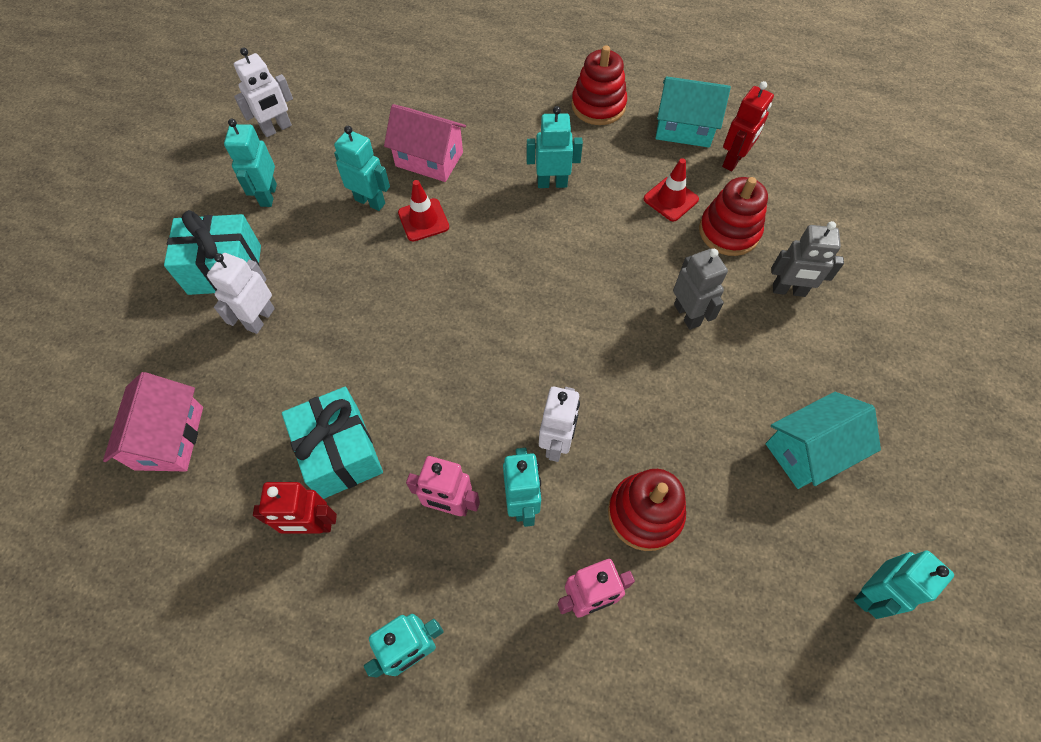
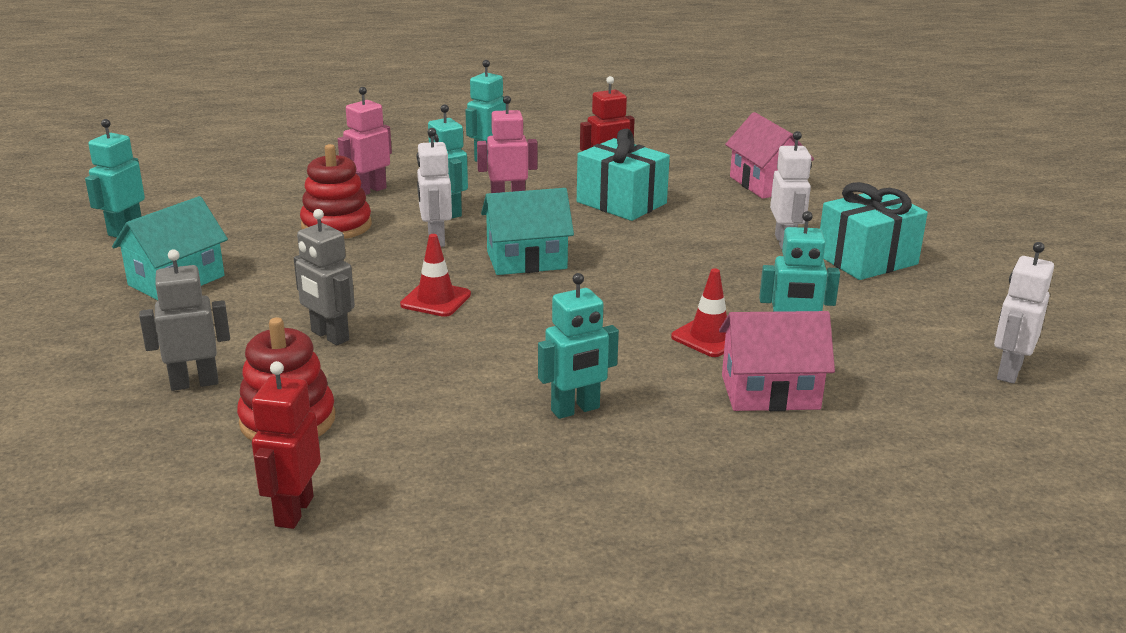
camera: 155 degrees right, 35 degrees down
turquoise robot [224,119,277,207] -> none
red stacking toy [571,45,627,125] -> none
red traffic cone [644,158,699,221] -> red traffic cone moved to [400,234,471,317]
turquoise house [656,76,731,148] -> turquoise house moved to [481,188,574,275]

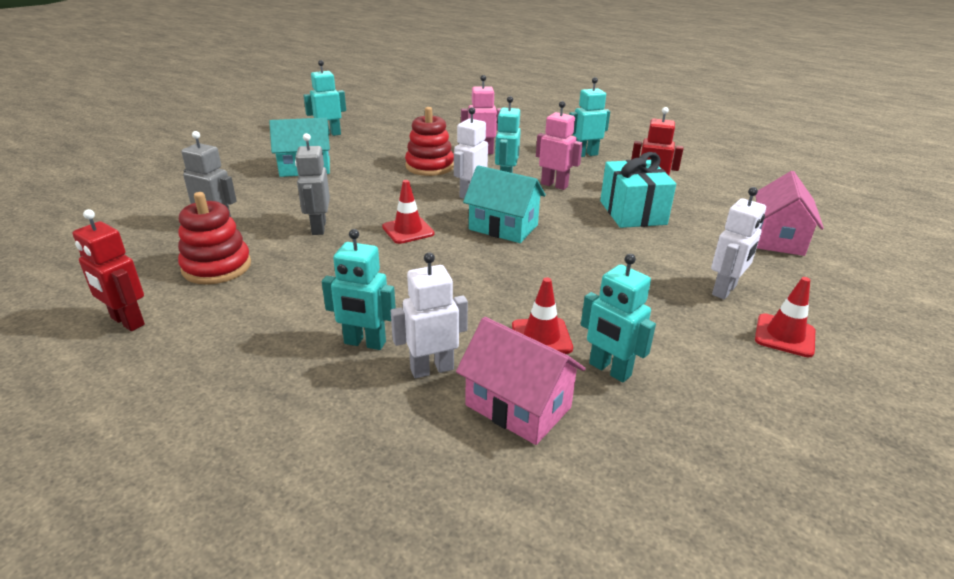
camera: 40 degrees right, 5 degrees up
red robot [252,361,321,529] -> red robot turned 105 degrees counterclockwise [73,209,145,331]
turquoise gift [820,182,928,280] -> red traffic cone [755,277,815,357]
white robot [994,242,1054,384] -> white robot moved to [391,252,468,378]

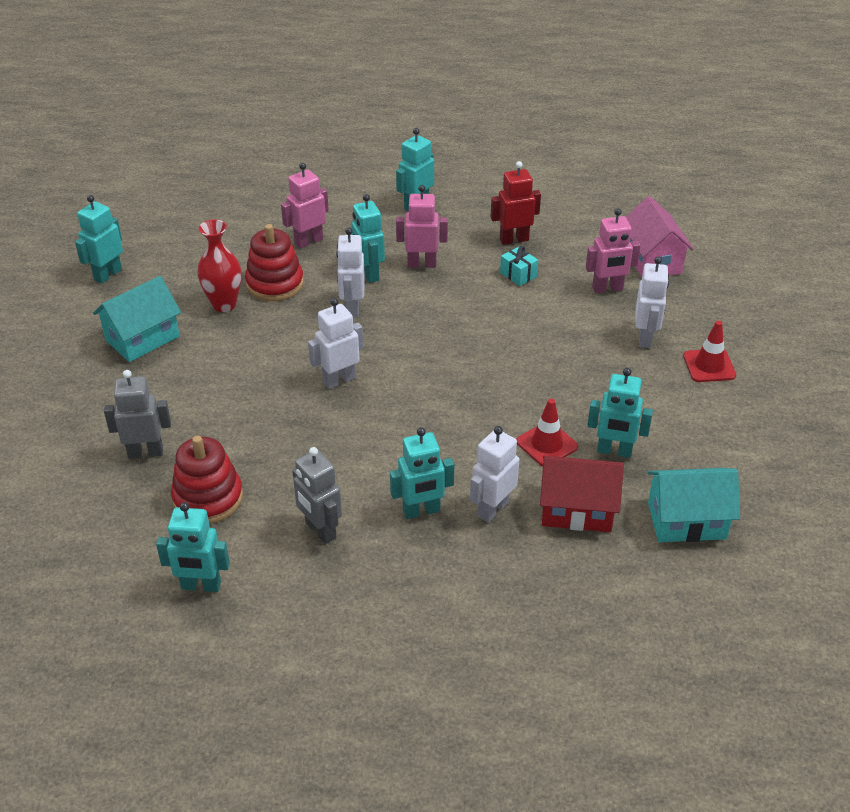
camera: 30 degrees left, 10 degrees up
red robot [73,209,145,331] -> turquoise robot [156,502,230,592]
grey robot [295,133,330,235] -> grey robot moved to [292,447,342,544]
red traffic cone [382,180,435,244] -> white robot [308,298,363,389]
pink house [456,317,586,445] -> red house [540,456,624,532]
turquoise house [463,165,546,243] -> turquoise house moved to [647,468,740,542]
turquoise gift [600,152,676,228] -> turquoise gift [500,246,538,286], size x0.48
none -> red vase [197,219,242,312]
none -> pink robot [586,208,641,294]

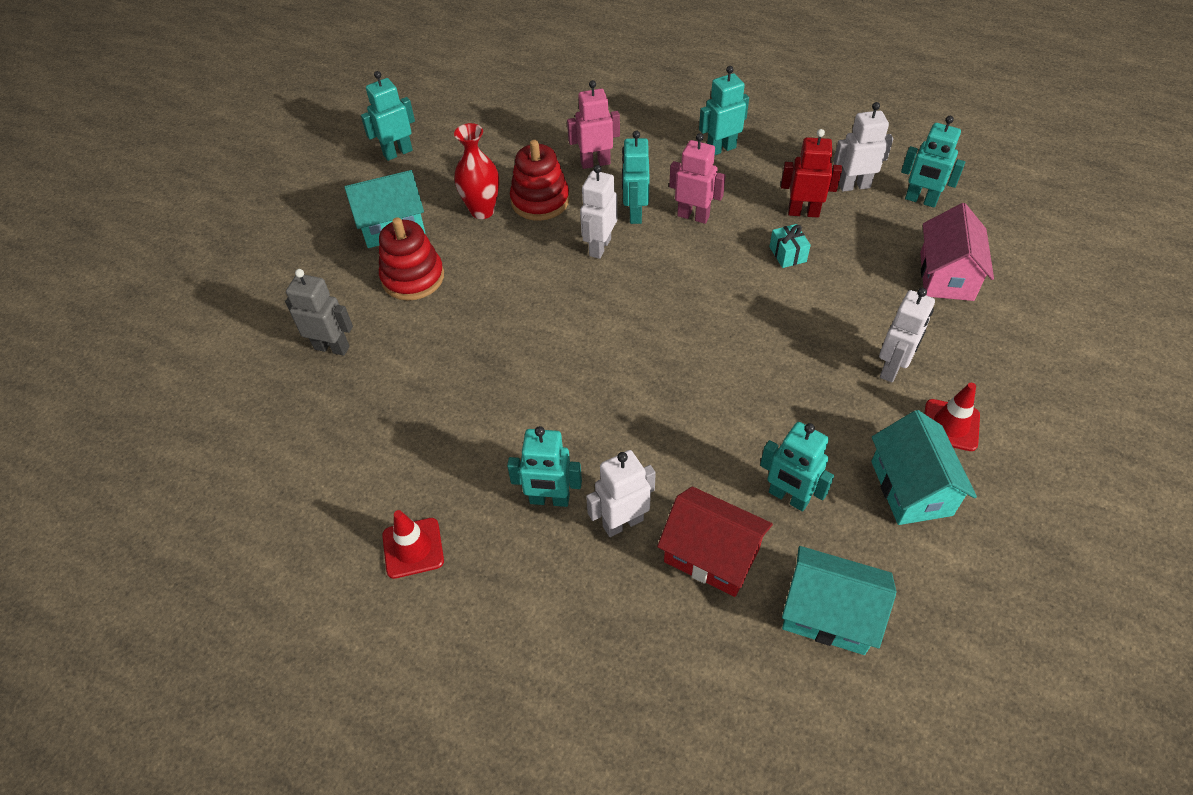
camera: 25 degrees right, 10 degrees up
turquoise robot [156,502,230,592] -> turquoise robot moved to [901,116,965,208]
red stacking toy [171,436,243,524] -> red stacking toy moved to [379,217,444,301]
grey robot [292,447,342,544] -> none
white robot [308,298,363,389] -> white robot moved to [833,102,893,192]
red traffic cone [516,399,578,466] -> red traffic cone moved to [382,510,444,579]
pink robot [586,208,641,294] -> none
none -> turquoise house [871,410,977,525]

